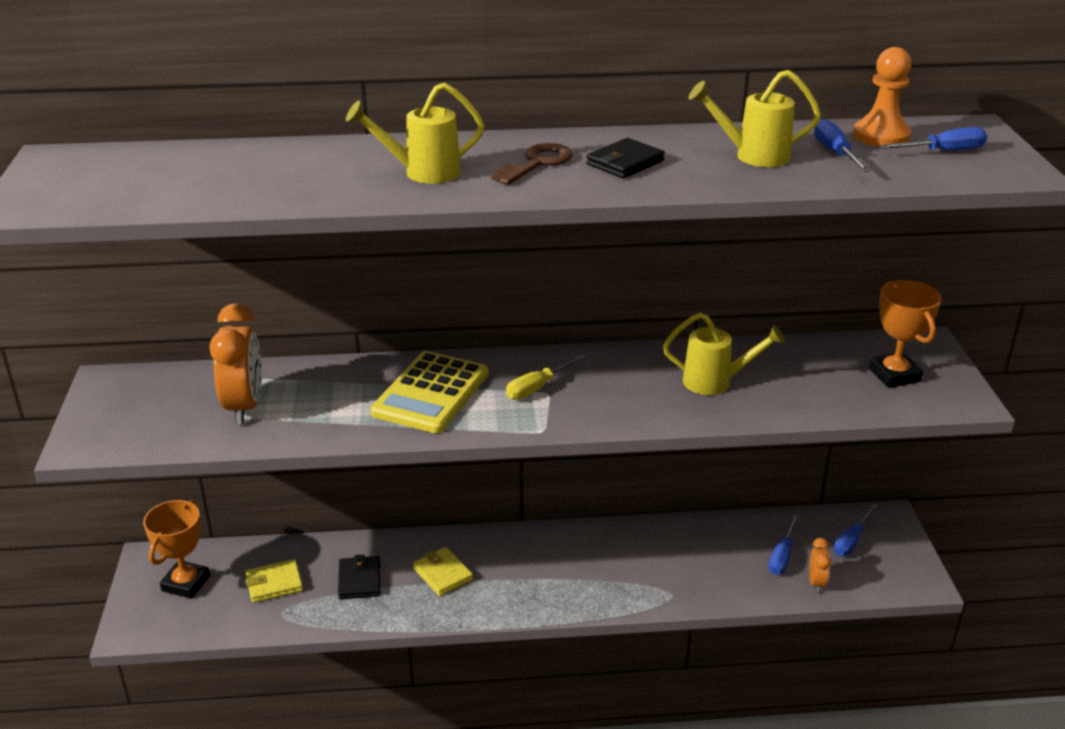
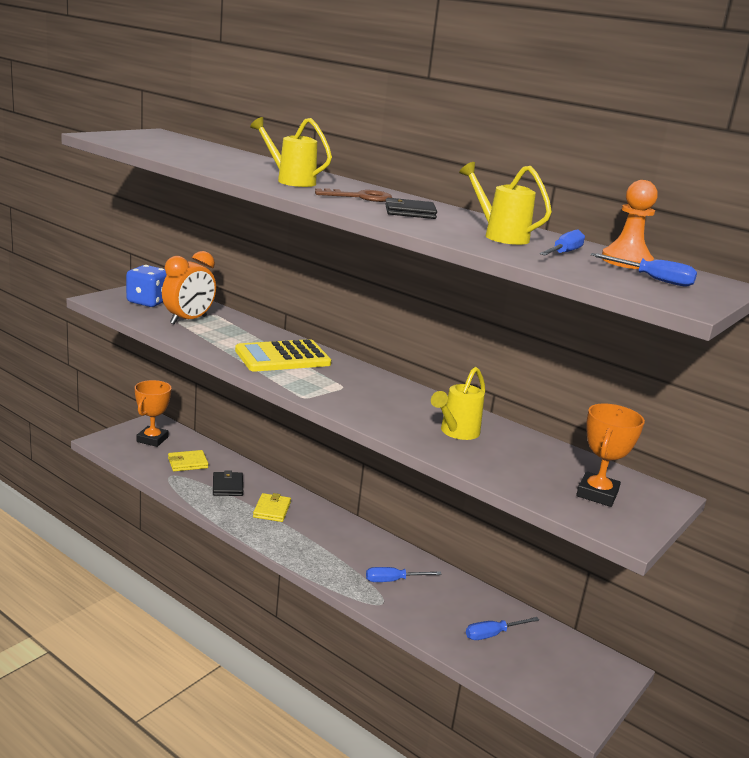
camera: 40 degrees right, 10 degrees down
orange trophy [143,500,210,599] -> orange trophy turned 45 degrees counterclockwise [135,380,171,447]
yellow wallet [245,559,303,603] -> yellow wallet turned 45 degrees counterclockwise [168,450,209,471]
black wallet [338,554,381,599] -> black wallet turned 45 degrees counterclockwise [213,470,243,496]
yellow screwdriver [506,354,586,400] -> none
yellow watering can [663,313,785,395] -> yellow watering can turned 75 degrees clockwise [431,367,485,440]
orange clock [809,538,831,593] -> none
blue screwdriver [834,503,878,556] -> blue screwdriver moved to [366,567,442,582]
none -> blue dice [126,265,167,307]

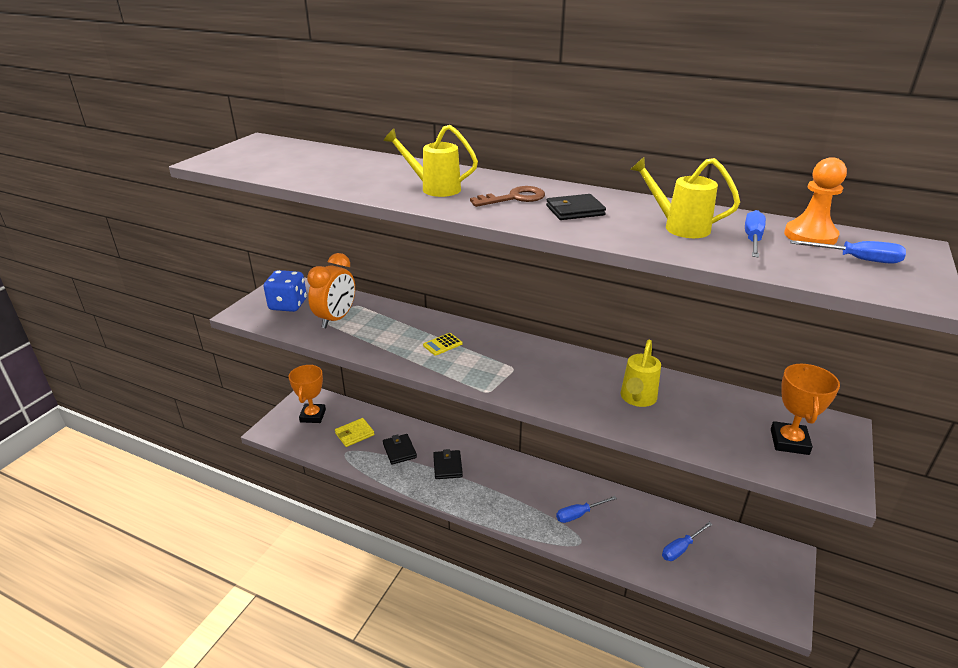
camera: 10 degrees left, 10 degrees up
yellow calculator [235,339,331,372] -> yellow calculator [423,333,462,356], size x0.43
yellow wallet [253,493,291,522] -> black wallet [433,449,463,479]

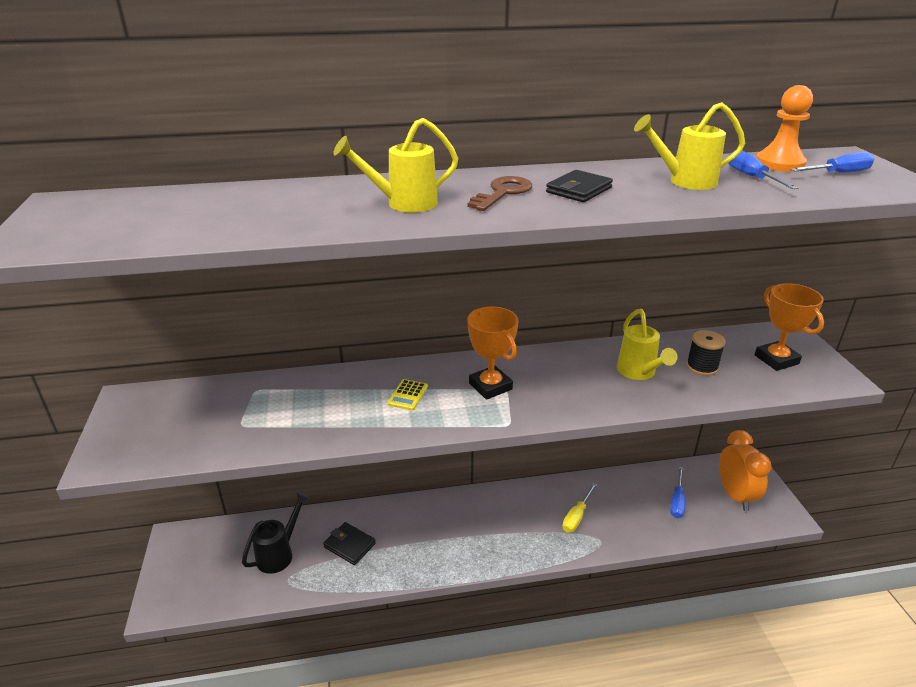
camera: 35 degrees left, 0 degrees up
blue dice [264,270,307,312] -> none
orange trophy [289,365,326,423] -> orange trophy moved to [468,307,519,400]
orange clock [307,253,355,328] -> orange clock moved to [719,430,772,511]
yellow wallet [335,418,374,447] -> black watering can [242,492,310,574]
black wallet [433,449,463,479] -> none
blue screwdriver [556,496,617,523] -> yellow screwdriver [563,483,597,532]
none -> black spool [686,330,726,376]

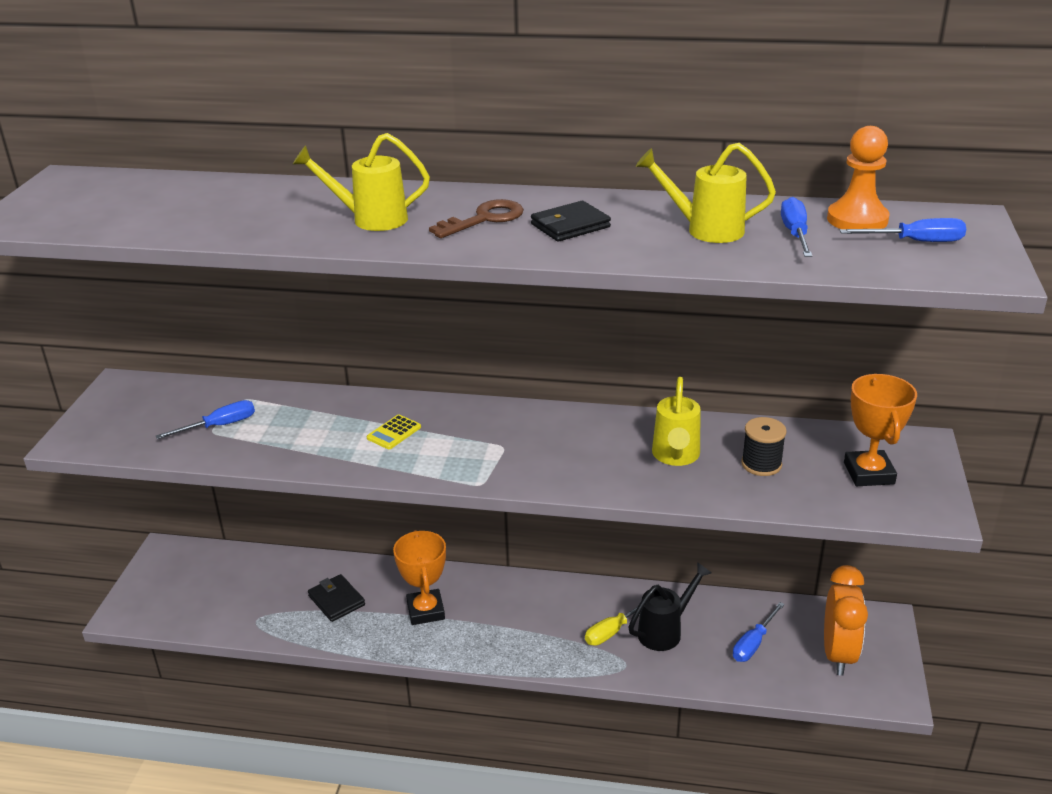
camera: 20 degrees right, 0 degrees up
black watering can [242,492,310,574] -> black watering can moved to [628,562,712,651]
orange trophy [468,307,519,400] -> orange trophy moved to [393,530,446,625]
none -> blue screwdriver [156,400,255,439]

